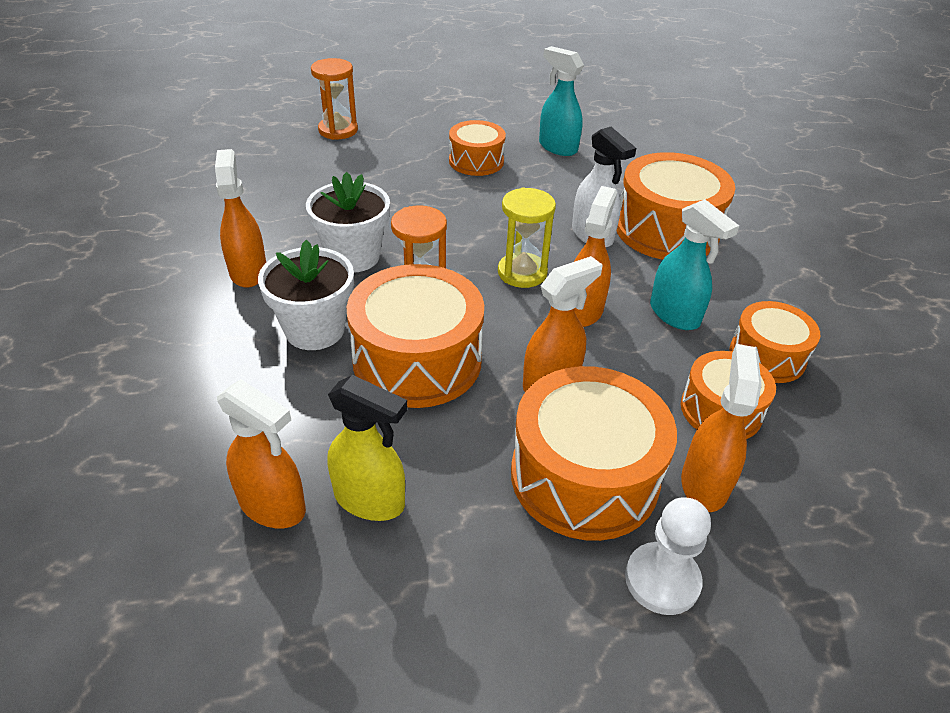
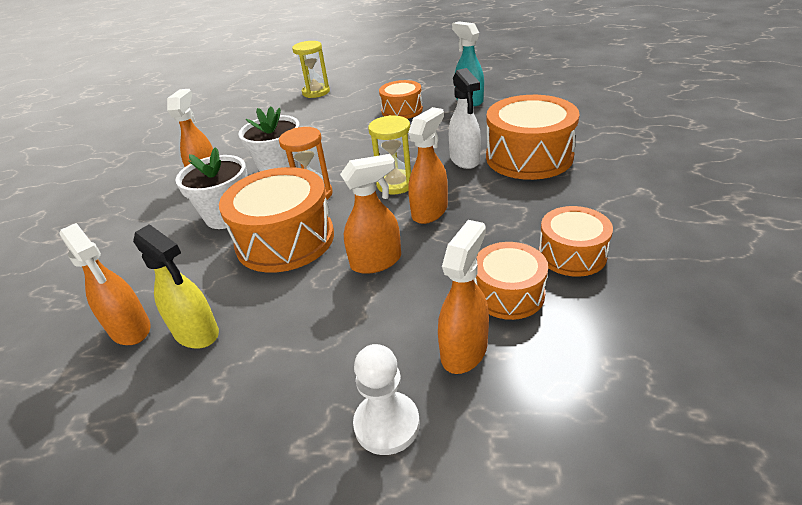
camera: 20 degrees right, 5 degrees down
orange hourglass [311,58,358,140] -> yellow hourglass [292,41,330,98]
orange drum [511,366,677,541] -> none
turquoise spray bottle [650,199,739,330] -> none

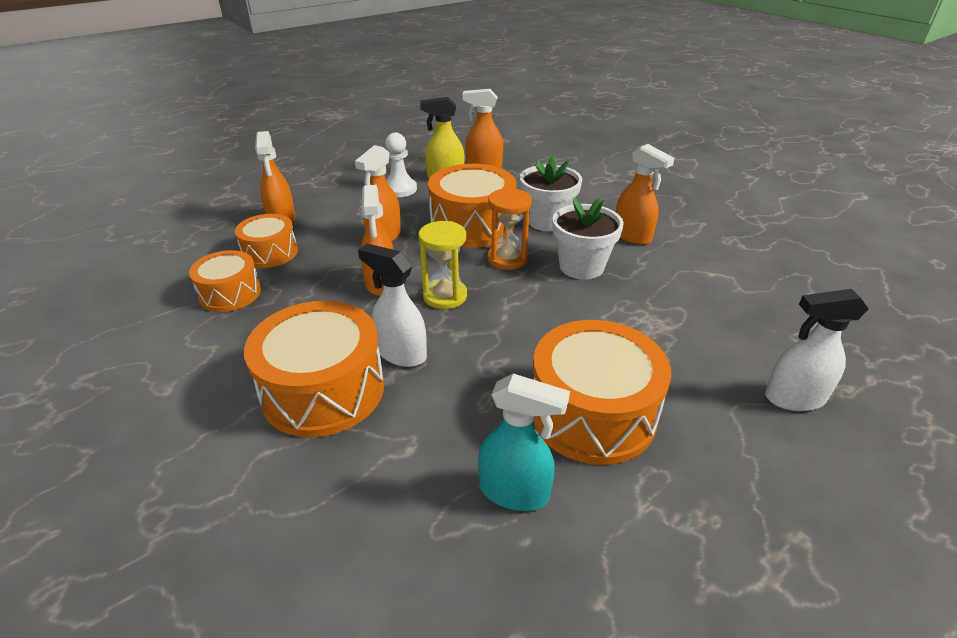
camera: 135 degrees right, 0 degrees up
yellow hourglass [292,41,330,98] -> white spray bottle [765,289,868,411]
white pawn [353,344,420,455] -> white pawn moved to [385,132,417,197]
orange drum [379,80,423,119] -> orange drum [533,320,671,465], size x1.69

